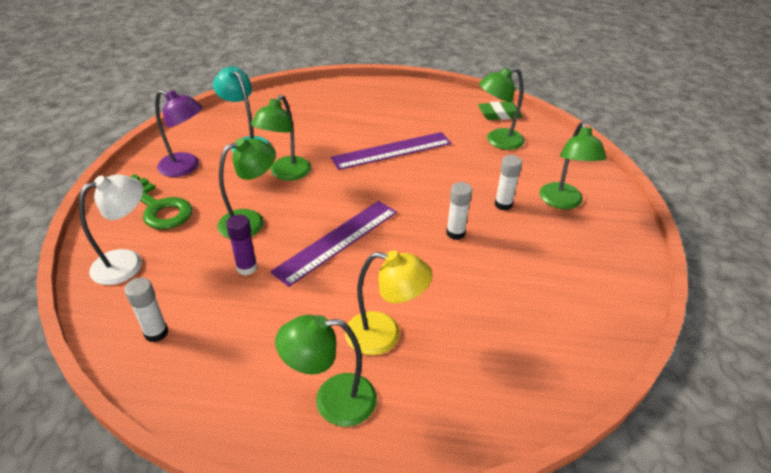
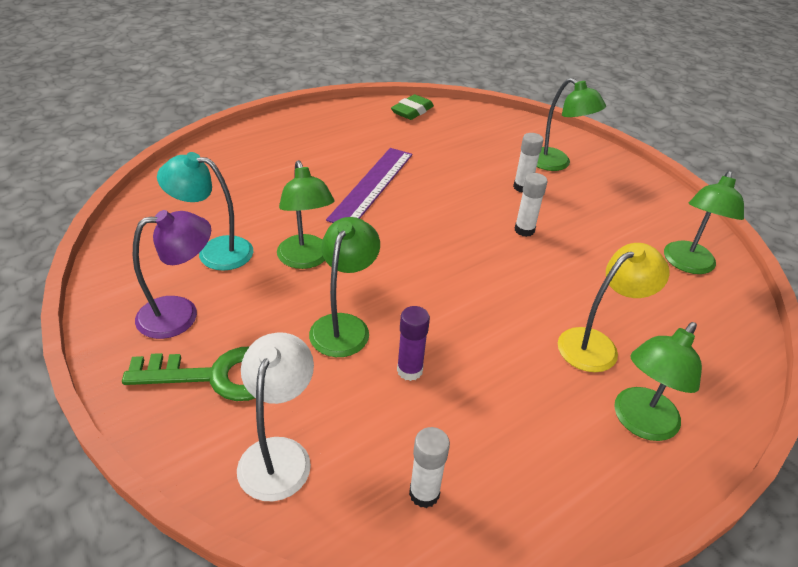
camera: 45 degrees left, 0 degrees up
purple ruler [270,201,397,287] -> none
green lamp [479,68,525,150] -> green lamp moved to [664,171,744,274]

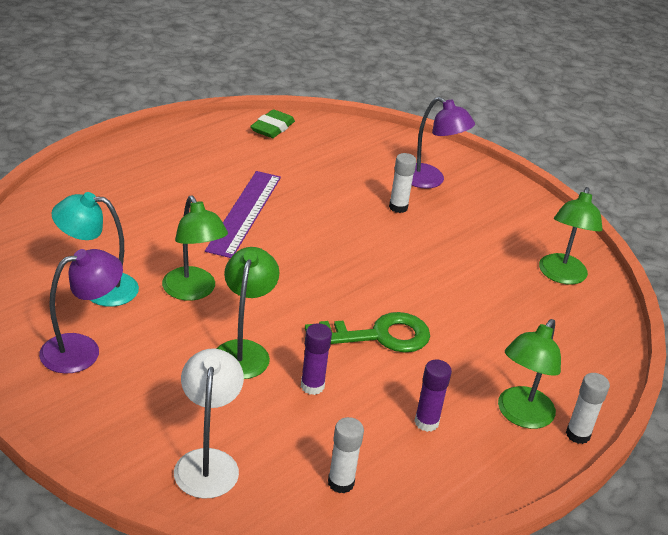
camera: 10 degrees left, 5 degrees down
green key [122,347,255,401] -> green key moved to [305,312,430,352]
white glue stick [515,173,548,237] -> white glue stick moved to [566,373,610,444]
green lamp [537,78,606,171] -> purple lamp [412,97,475,189]
yellow lamp [558,243,669,372] -> none
none -> purple glue stick [414,359,452,432]

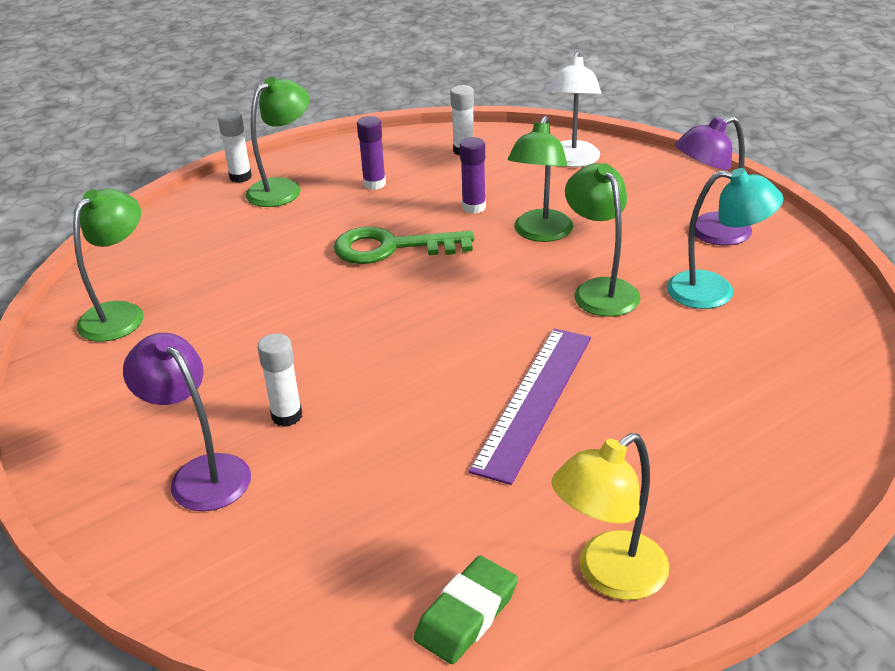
camera: 165 degrees left, 0 degrees up
none -> yellow lamp [552,433,669,600]

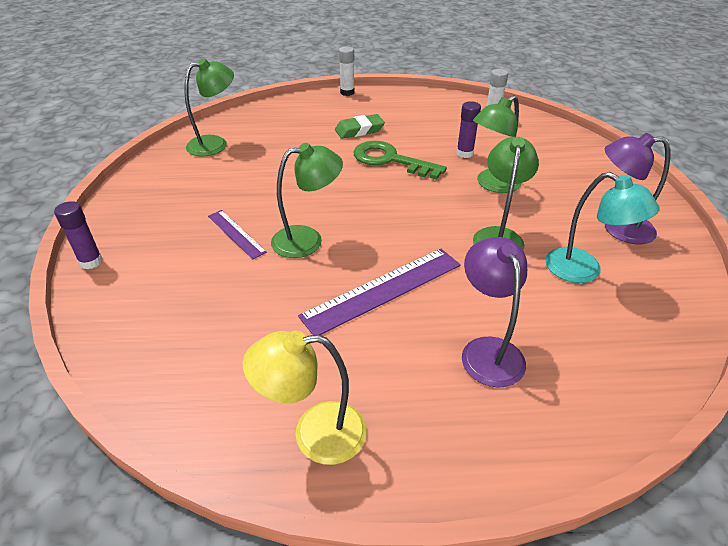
camera: 30 degrees right, 5 degrees up
purple lamp [123,333,251,511] -> purple lamp moved to [462,237,527,388]
green lamp [246,77,310,207] -> green lamp moved to [271,143,343,258]
white glue stick [257,333,302,427] -> purple ruler [208,210,267,260]
purple glue stick [357,116,386,190] -> purple glue stick moved to [54,201,103,269]
green eraser [414,556,518,664] -> green eraser moved to [335,114,385,139]
white lamp [548,51,601,167] -> none

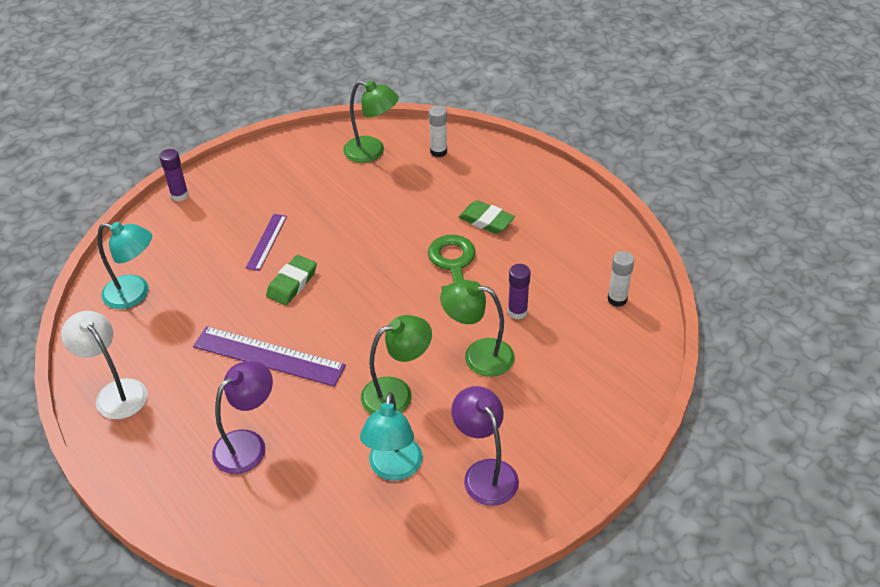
camera: 55 degrees right, 5 degrees up
yellow lamp [243,331,367,465] -> white lamp [61,311,147,419]
green lamp [271,143,343,258] -> green eraser [266,255,317,305]
white glue stick [339,47,355,96] -> white glue stick moved to [429,105,447,157]
none -> turquoise lamp [97,222,152,309]

